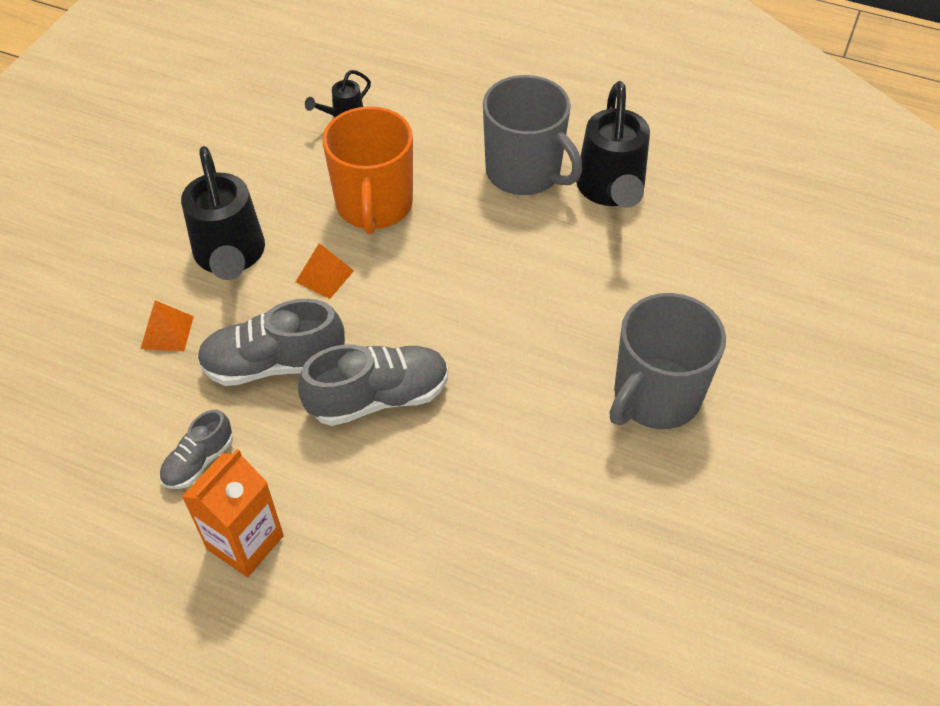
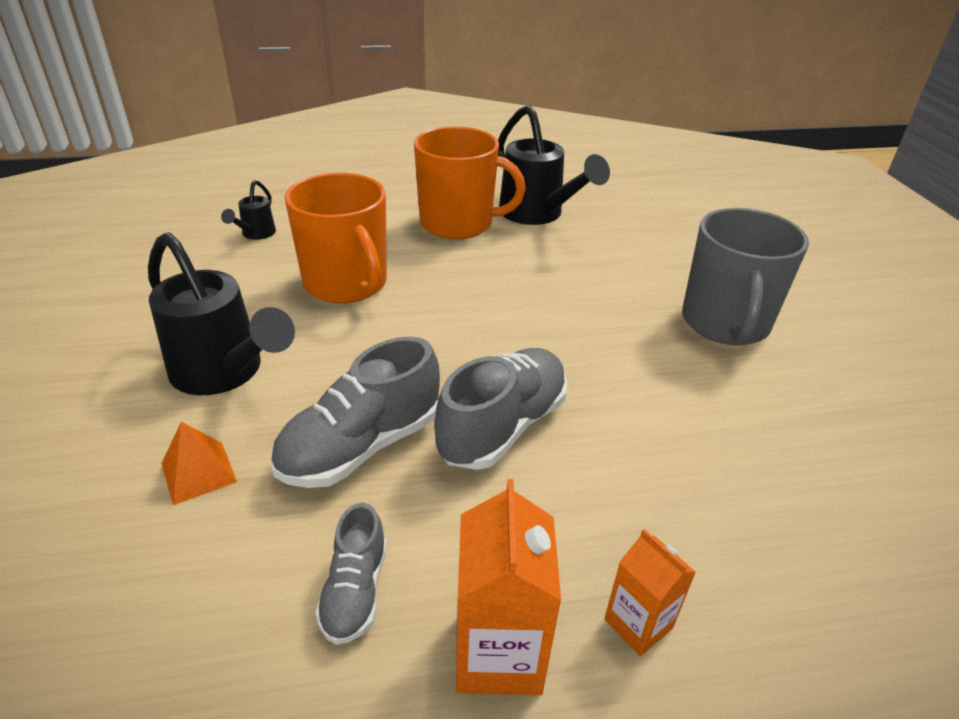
camera: 35 degrees left, 15 degrees down
orange pyramid [296,243,354,299] -> none
grey mug [483,75,582,195] -> orange mug [414,126,526,239]
none -> orange carton [604,529,696,656]

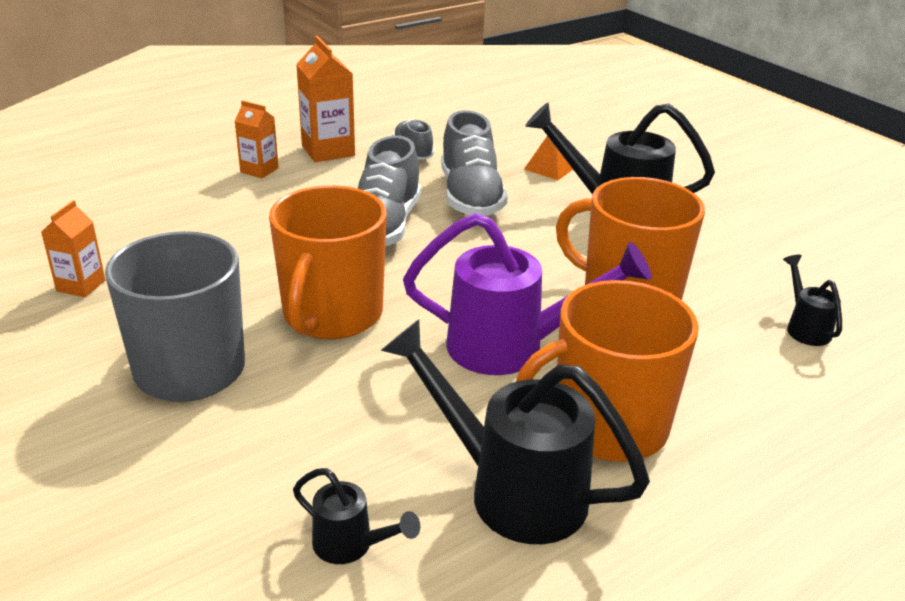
camera: 155 degrees right, 5 degrees down
grey shoe [270,336,440,488] -> grey shoe turned 150 degrees clockwise [441,110,508,216]
none -> orange carton [41,200,105,298]
none -> orange mug [269,185,387,339]
none -> black watering can [293,468,420,564]
none -> purple watering can [403,213,652,375]

